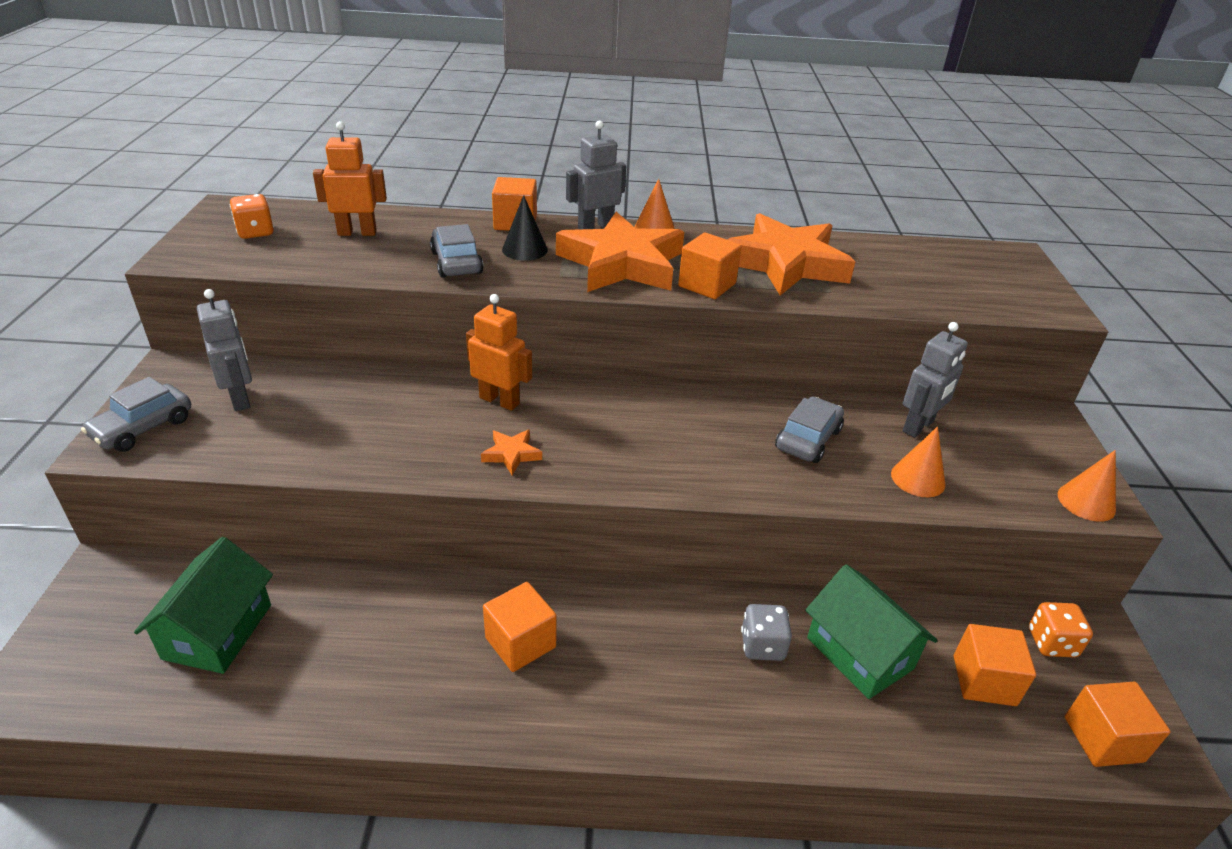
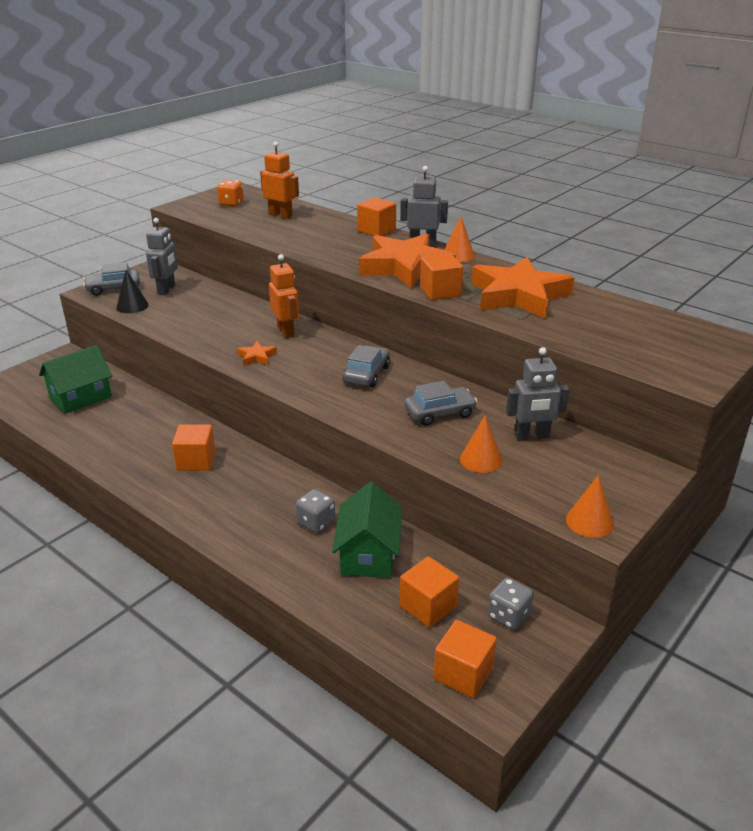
camera: 40 degrees right, 5 degrees down
grey car [430,224,484,278] -> grey car moved to [343,345,390,387]
black cone [502,195,548,261] -> black cone moved to [116,270,149,313]
orange dice [1029,602,1093,657] -> grey dice [488,578,534,630]

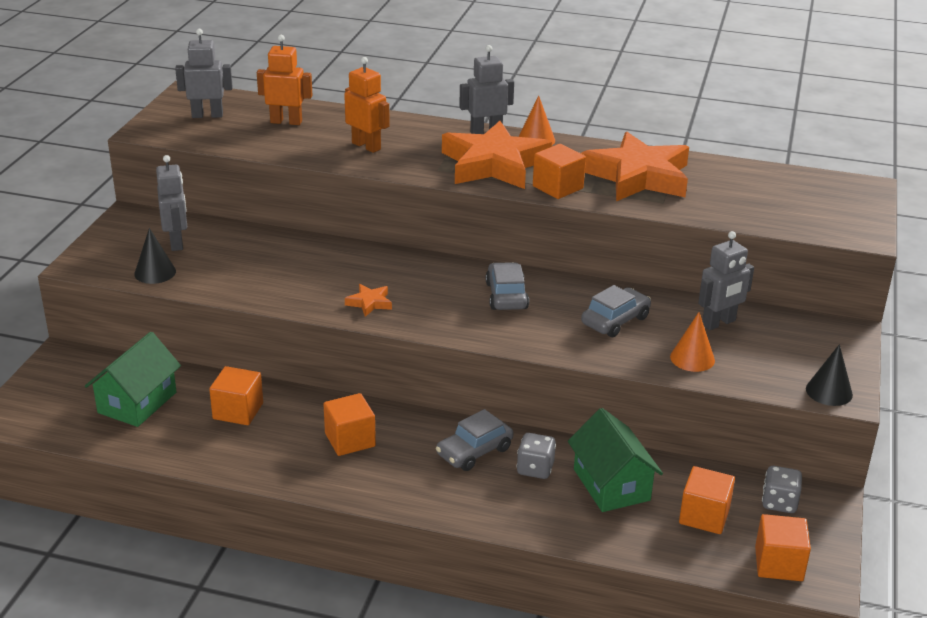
camera: 25 degrees left, 0 degrees up
grey car [83,262,140,296] -> grey car moved to [436,409,513,471]
orange dice [217,180,244,206] -> grey robot [175,29,233,118]
orange robot [269,254,299,338] -> orange robot moved to [344,57,390,153]
orange cube [357,197,396,236] -> orange cube moved to [209,366,263,425]
orange cone [566,475,614,538] -> black cone [806,344,853,406]

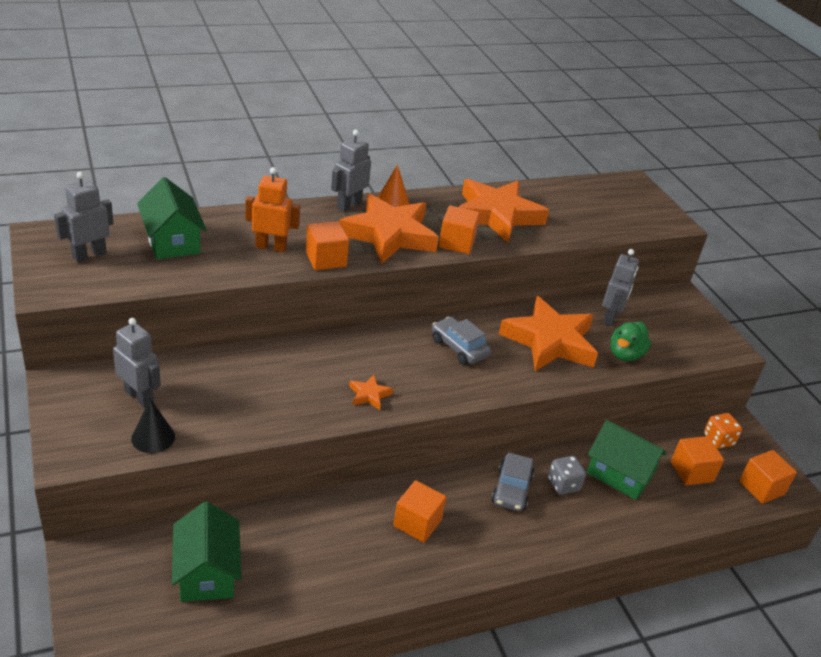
camera: 40 degrees left, 5 degrees up
orange cube [209,366,263,425] -> orange cube moved to [306,221,349,270]
orange robot [257,35,313,125] -> green house [137,177,207,259]
grey car [581,285,651,337] -> orange star [499,296,598,371]
orange cone [670,312,715,372] -> green duck [611,322,651,361]
grey dice [762,466,802,513] -> orange dice [704,413,742,449]
black cone [806,344,853,406] -> none

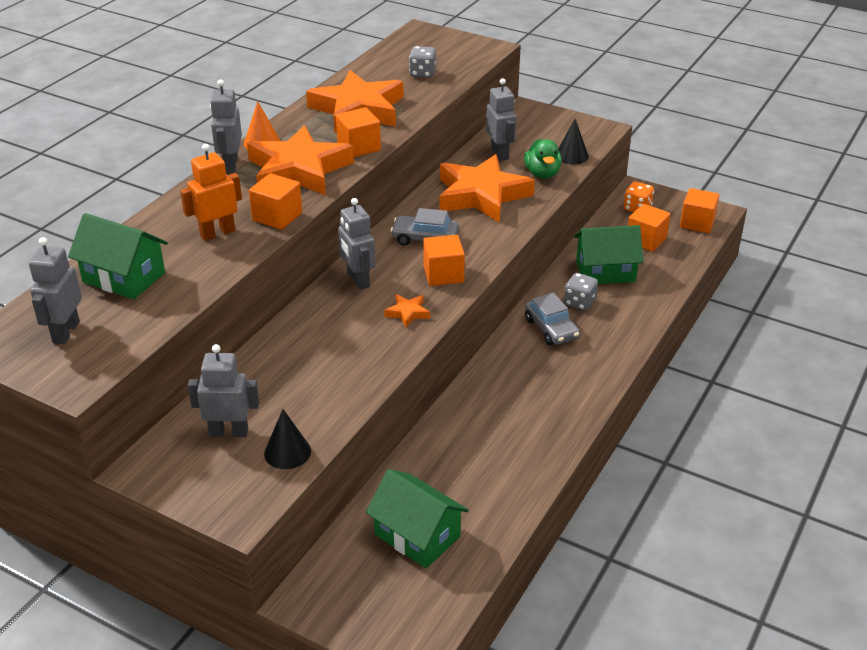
camera: 35 degrees left, 0 degrees up
orange cube [393,480,447,543] -> orange cube moved to [423,235,465,286]
none -> grey robot [338,198,376,290]
none -> grey dice [409,46,436,78]
none -> black cone [558,119,589,165]

